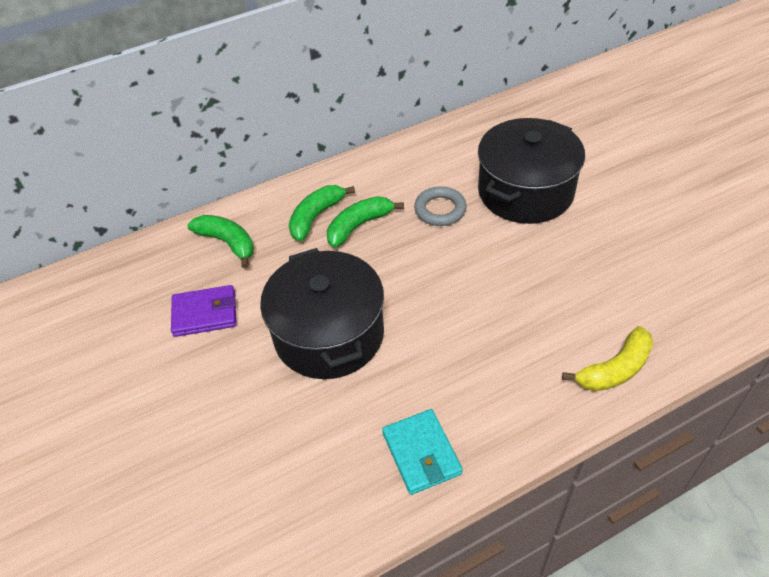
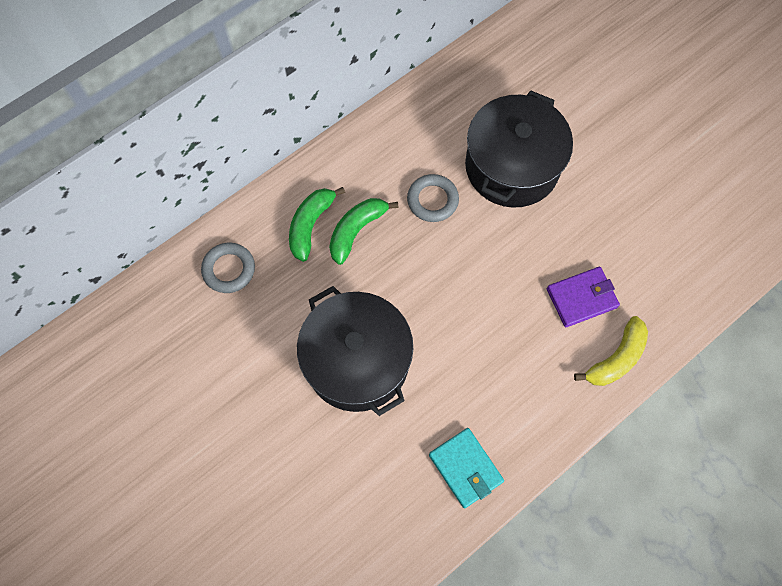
camera: 15 degrees left, 20 degrees up
purple wallet [171,285,237,337] -> purple wallet moved to [547,267,620,327]
green banana [187,215,254,268] -> grey ring [201,243,255,293]

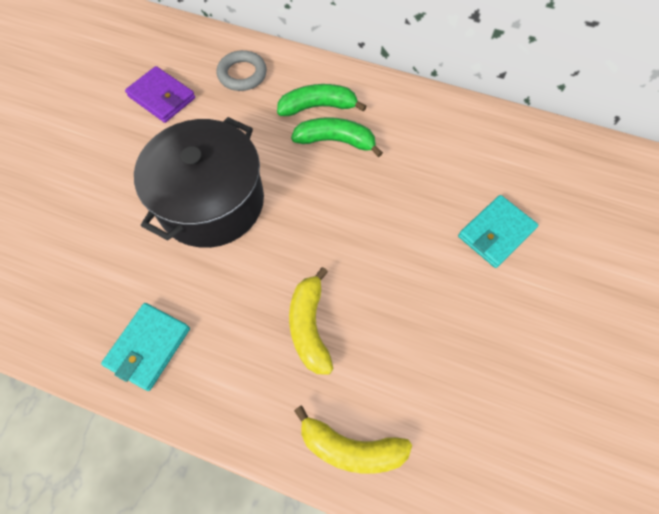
camera: 60 degrees right, 5 degrees down
grey ring [407,174,459,222] -> none
black pot [465,91,573,208] -> turquoise wallet [458,195,538,268]
purple wallet [547,267,620,327] -> purple wallet moved to [125,66,195,123]
none -> yellow banana [289,267,334,374]

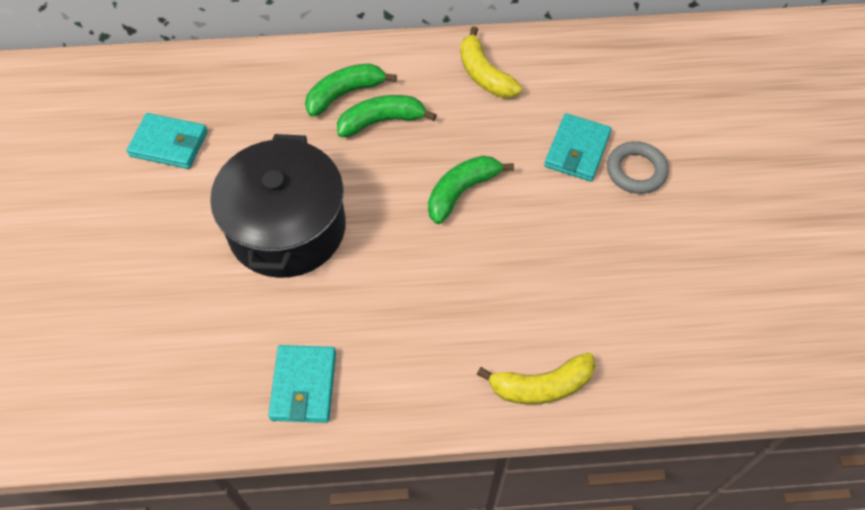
camera: 25 degrees left, 5 degrees down
purple wallet [125,66,195,123] -> turquoise wallet [127,113,208,169]
grey ring [217,50,267,91] -> grey ring moved to [607,141,669,194]
yellow banana [289,267,334,374] -> yellow banana moved to [460,26,522,98]
none -> green banana [428,156,514,224]

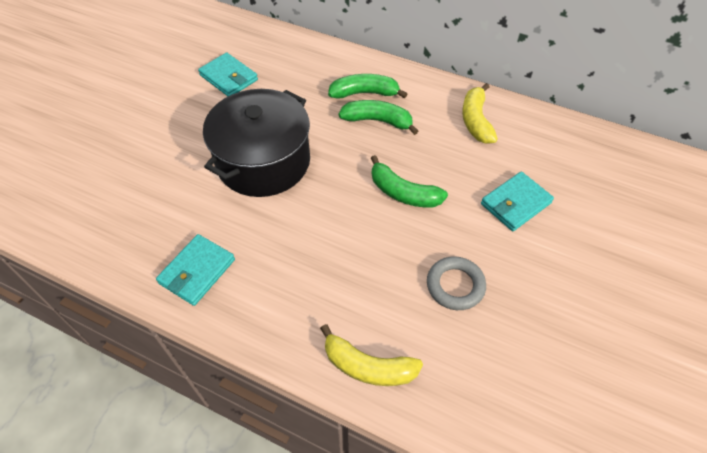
camera: 30 degrees right, 5 degrees down
green banana [428,156,514,224] -> green banana turned 135 degrees counterclockwise [371,155,448,208]
grey ring [607,141,669,194] -> grey ring moved to [427,256,486,310]

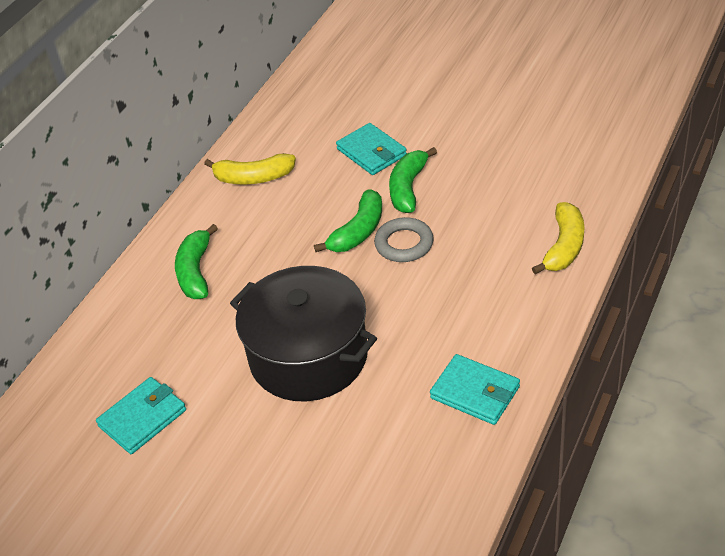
camera: 85 degrees left, 10 degrees down
green banana [339,100,418,135] -> green banana moved to [389,147,437,213]
grey ring [427,256,486,310] -> grey ring moved to [374,217,434,262]

